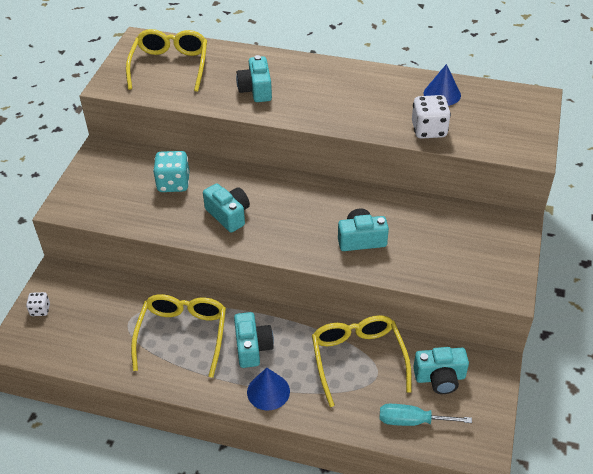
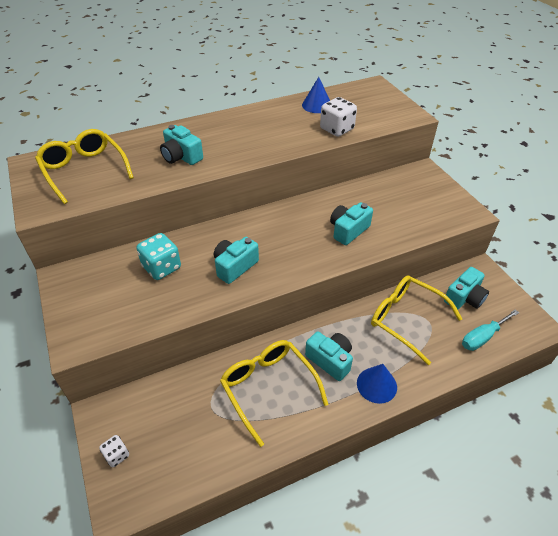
camera: 40 degrees left, 0 degrees up
turquoise camera [203,184,250,232] -> turquoise camera turned 60 degrees counterclockwise [214,237,259,284]

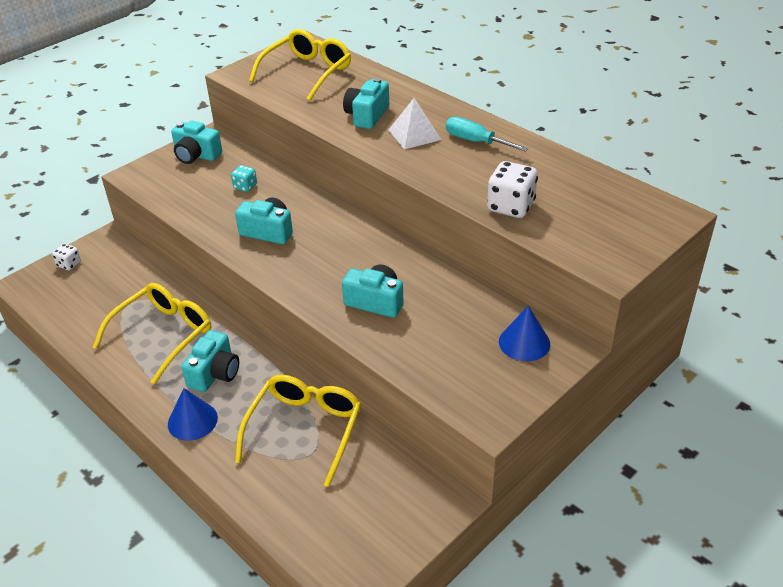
camera: 70 degrees right, 5 degrees down
turquoise dice [136,233,181,280] -> turquoise dice [231,165,257,192], size x0.55
blue cone [302,77,330,113] -> blue cone moved to [499,306,550,361]
turquoise camera [444,267,489,310] -> turquoise camera moved to [171,121,222,164]
turquoise screwdriver [462,309,519,351] -> turquoise screwdriver moved to [446,117,529,152]
none -> white pyramid [389,98,441,150]

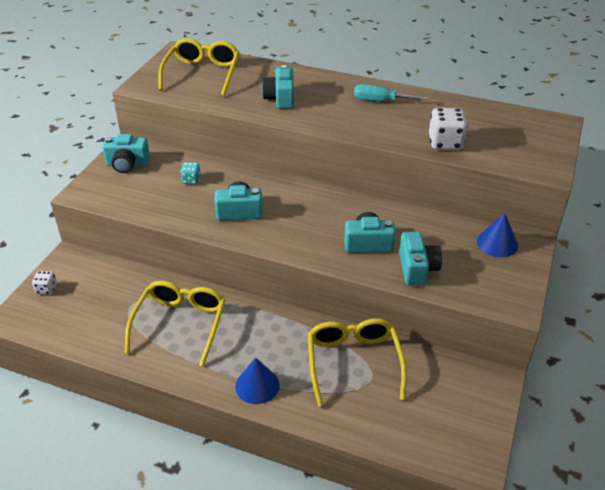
camera: 25 degrees left, 0 degrees up
turquoise camera [181,330,239,392] -> turquoise camera moved to [399,232,442,285]
white pyramid [389,98,441,150] -> none

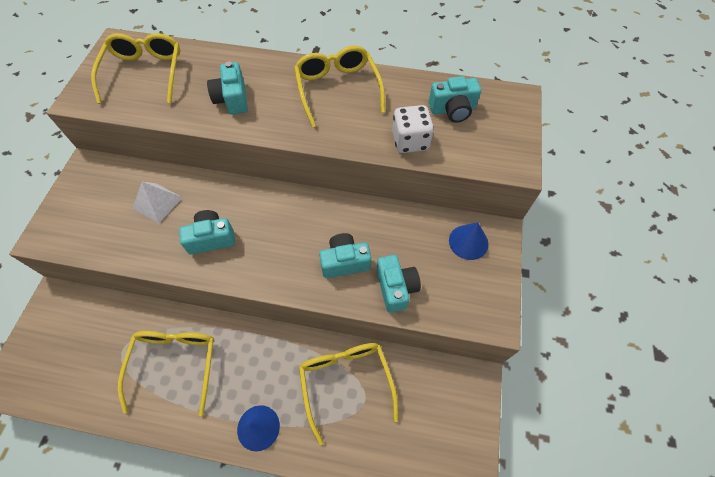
camera: 10 degrees left, 20 degrees up
white dice [32,271,57,294] -> none
turquoise camera [102,134,150,173] -> turquoise camera moved to [429,76,481,123]
turquoise dice [180,162,201,184] -> white pyramid [132,182,183,223]
turquoise screwdriver [354,84,429,101] -> yellow glasses [294,45,385,128]

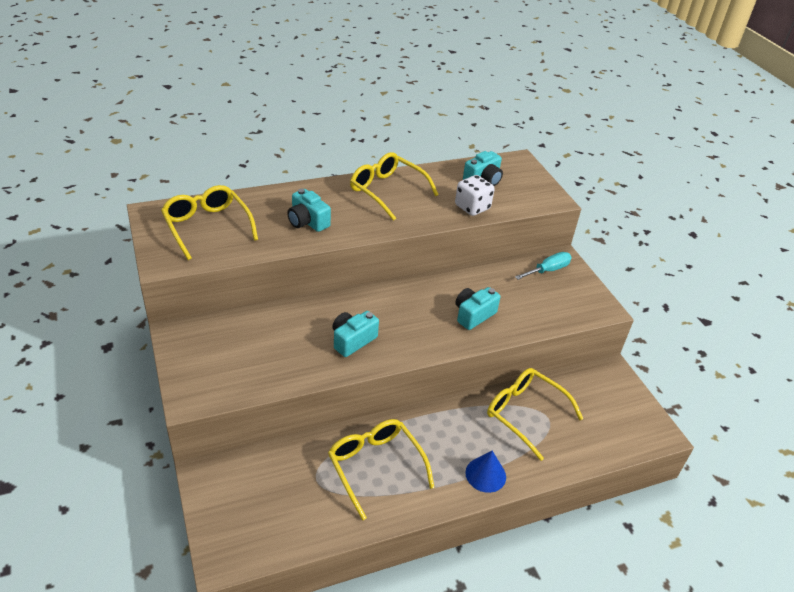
camera: 35 degrees left, 20 degrees down
white pyramid [132,182,183,223] -> none
turquoise camera [377,255,421,313] -> none
blue cone [449,223,488,260] -> turquoise screwdriver [515,252,572,280]

